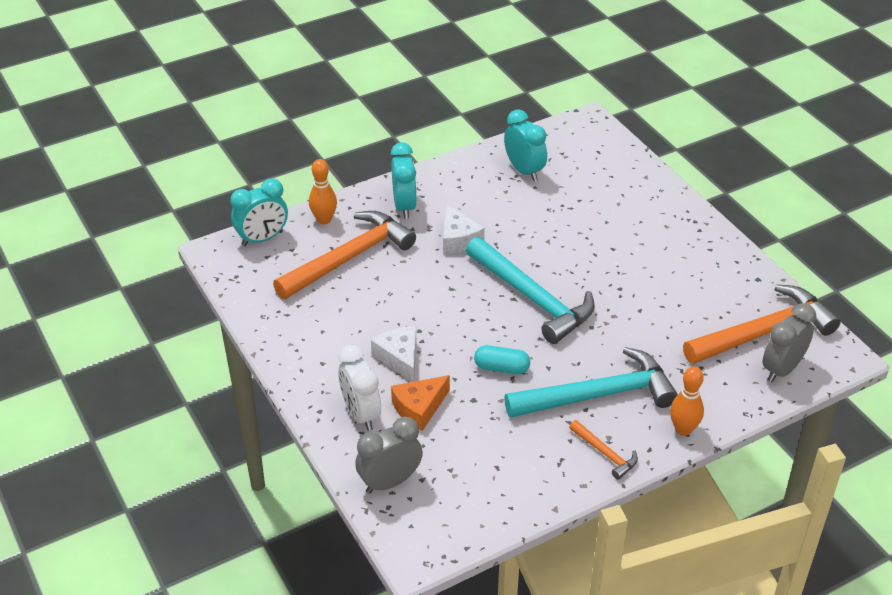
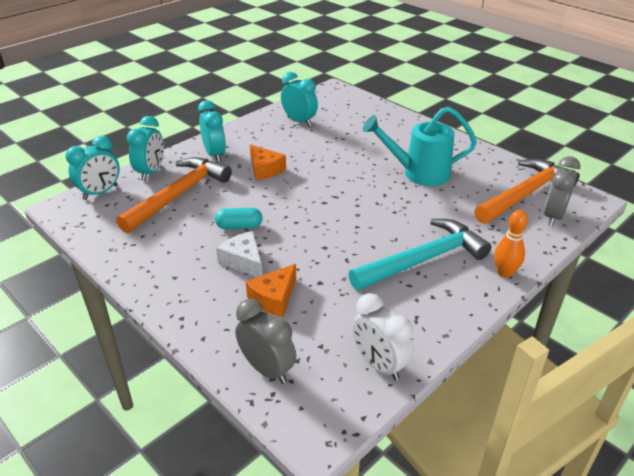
camera: 15 degrees left, 5 degrees down
orange bowling pin [309,159,337,224] -> turquoise clock [127,116,164,181]
white clock [338,344,381,431] -> white clock moved to [352,293,414,381]
grey clock [355,417,423,494] -> grey clock turned 90 degrees clockwise [235,299,296,384]
white cheese [443,204,485,253] -> orange cheese [250,144,286,180]
turquoise hammer [466,237,595,344] -> none
turquoise capsule [474,345,530,374] -> turquoise capsule moved to [215,208,263,229]
orange hammer [569,420,638,480] -> none
none -> turquoise watering can [363,106,477,186]

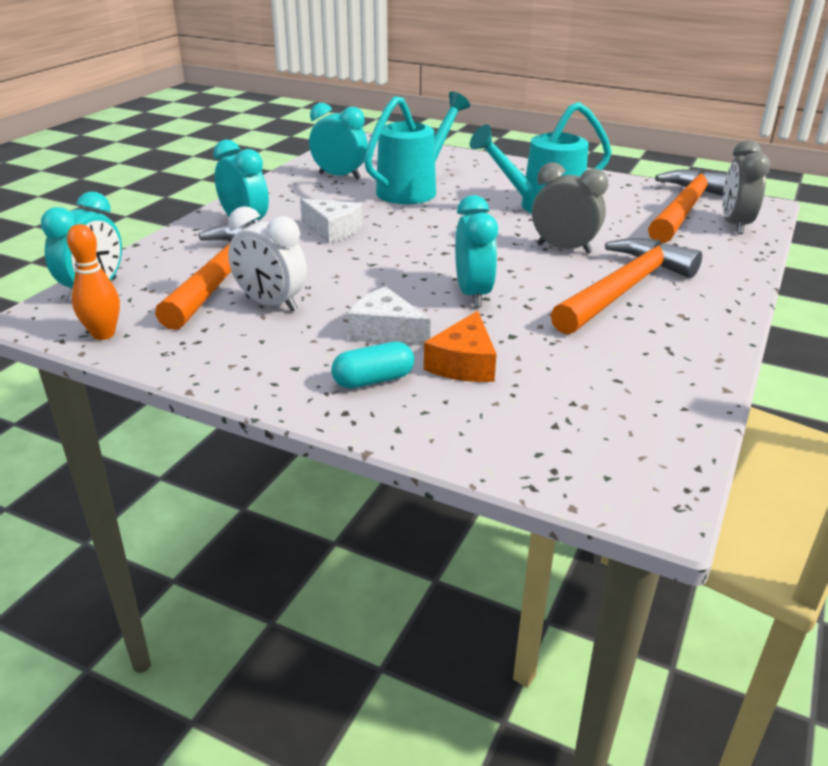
camera: 20 degrees left, 5 degrees down
turquoise clock [127,116,164,181] -> turquoise clock moved to [455,195,498,307]
turquoise capsule [215,208,263,229] -> turquoise capsule moved to [331,342,414,389]
grey clock [235,299,296,384] -> grey clock moved to [532,162,608,254]
orange cheese [250,144,286,180] -> white cheese [300,198,362,244]
turquoise hammer [348,219,491,290] -> orange hammer [551,238,702,334]
white clock [352,293,414,381] -> white clock moved to [228,206,307,312]
orange bowling pin [494,210,528,278] -> orange bowling pin moved to [67,224,120,340]
none -> turquoise watering can [364,91,470,204]

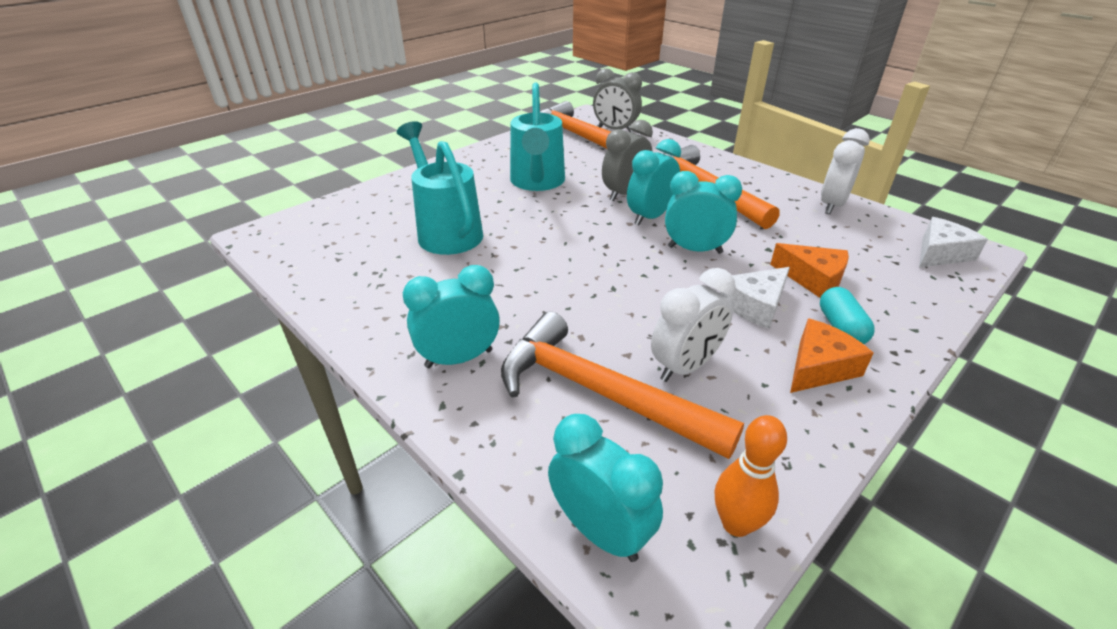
camera: 70 degrees left, 5 degrees up
white cheese [300,198,362,244] -> white cheese moved to [919,217,988,268]
turquoise clock [309,103,368,179] -> turquoise clock moved to [627,139,681,226]
none -> orange cheese [790,318,874,393]
none -> white clock [821,128,870,214]

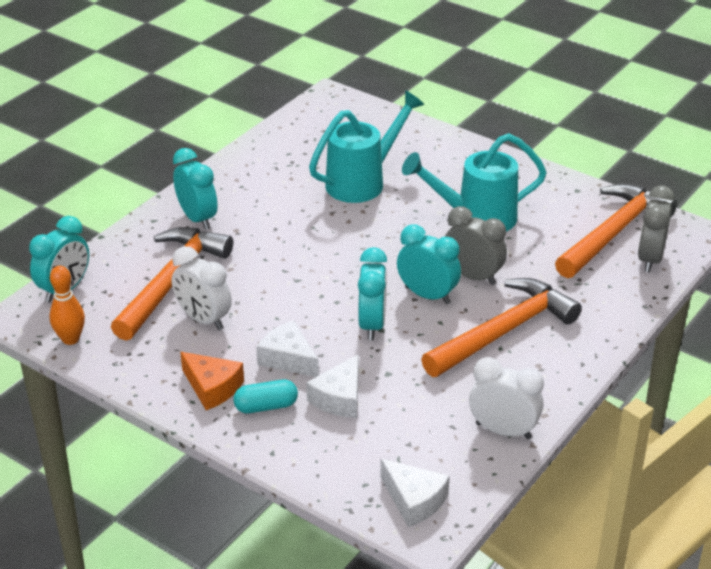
camera: 80 degrees right, 0 degrees up
orange cheese [770,243,849,298] -> white cheese [306,354,359,418]

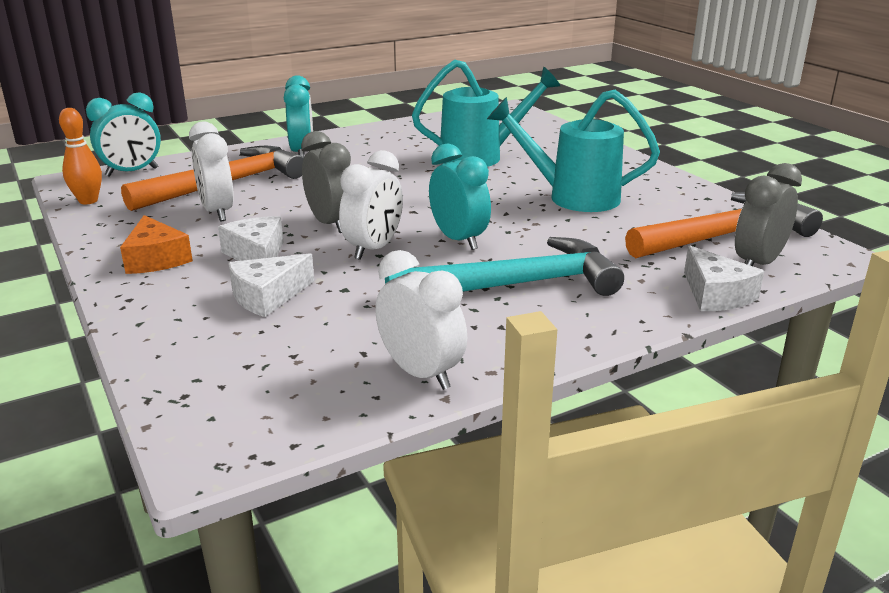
camera: 25 degrees right, 10 degrees down
turquoise capsule [234,380,298,413] -> none
turquoise clock [358,247,387,340] -> white clock [339,150,403,260]
white cheese [380,459,450,527] -> white cheese moved to [684,245,764,311]
orange hammer [421,278,582,377] -> turquoise hammer [385,237,624,296]
grey clock [445,206,507,285] -> grey clock moved to [301,131,351,233]

